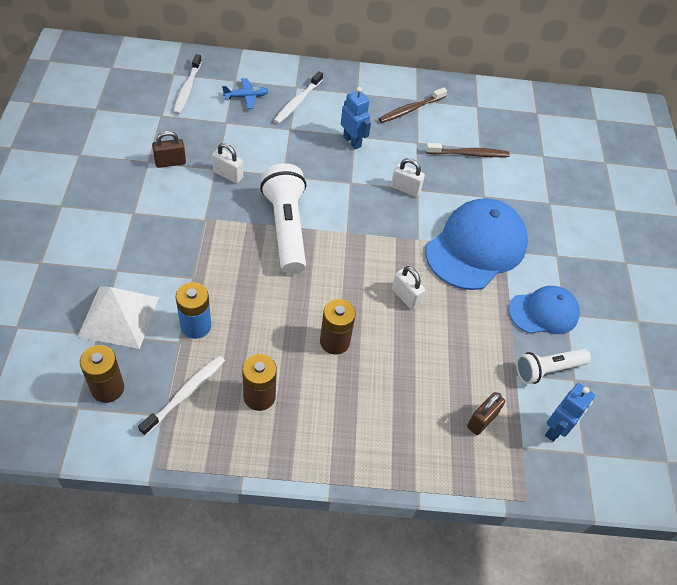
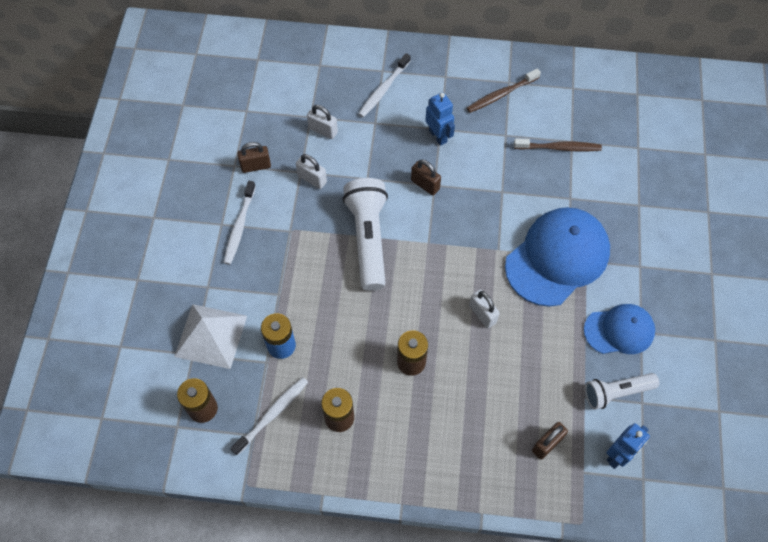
camera: 10 degrees right, 10 degrees up
white toothbrush [173,54,202,115] -> white toothbrush moved to [224,181,256,265]
blue plane [222,78,269,109] -> none
white padlock [391,158,425,197] -> white padlock moved to [307,105,338,139]
none -> brown padlock [411,159,441,196]

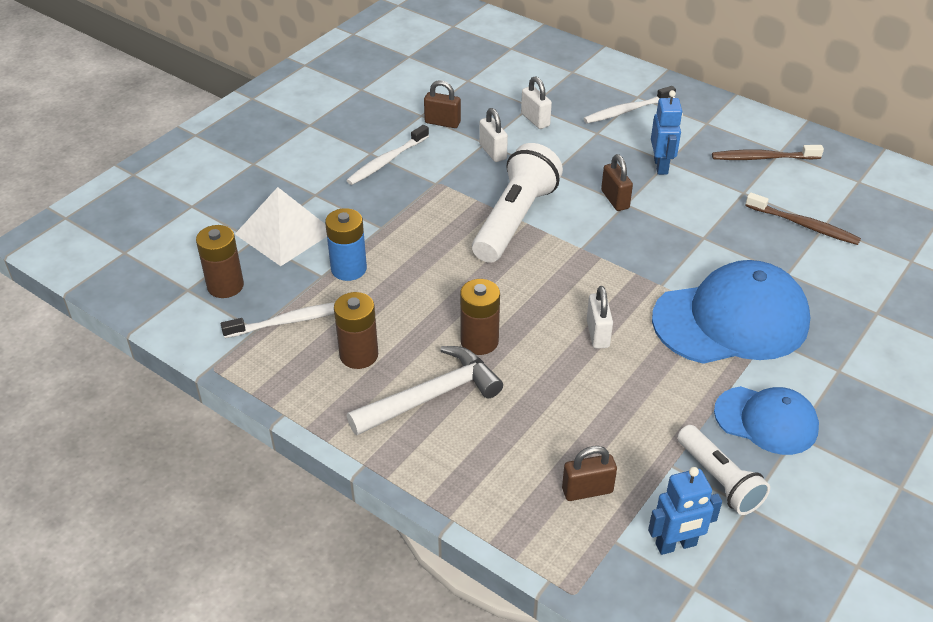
camera: 30 degrees right, 20 degrees down
white flashlight [585,373,659,410] -> white flashlight turned 135 degrees counterclockwise [677,425,770,515]
none -> white hammer [347,346,503,435]

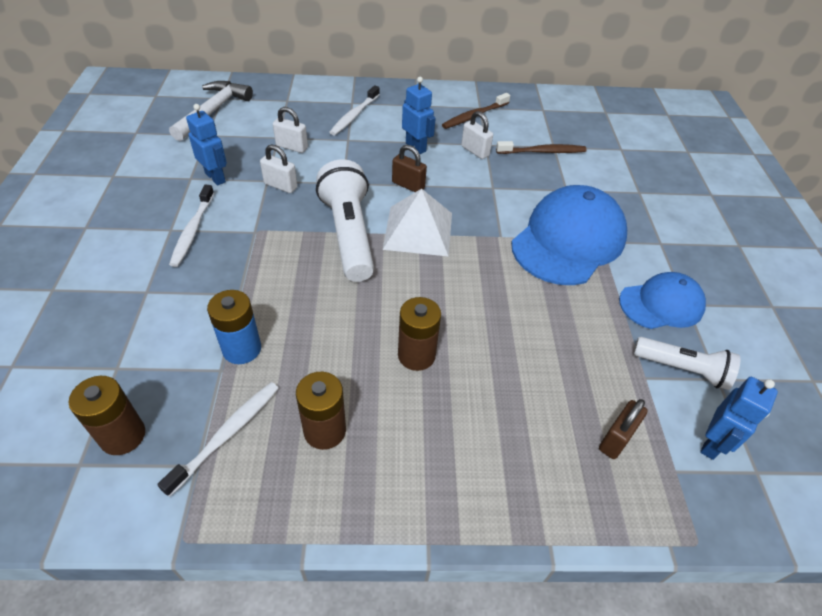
camera: 40 degrees left, 5 degrees up
white pyramid [235,187,327,266] -> white pyramid moved to [383,189,452,257]
white hammer [347,346,503,435] -> white hammer moved to [169,81,253,141]
brown padlock [424,80,461,128] -> blue robot [186,104,227,186]
white padlock [587,286,613,349] -> white padlock moved to [461,111,493,159]

